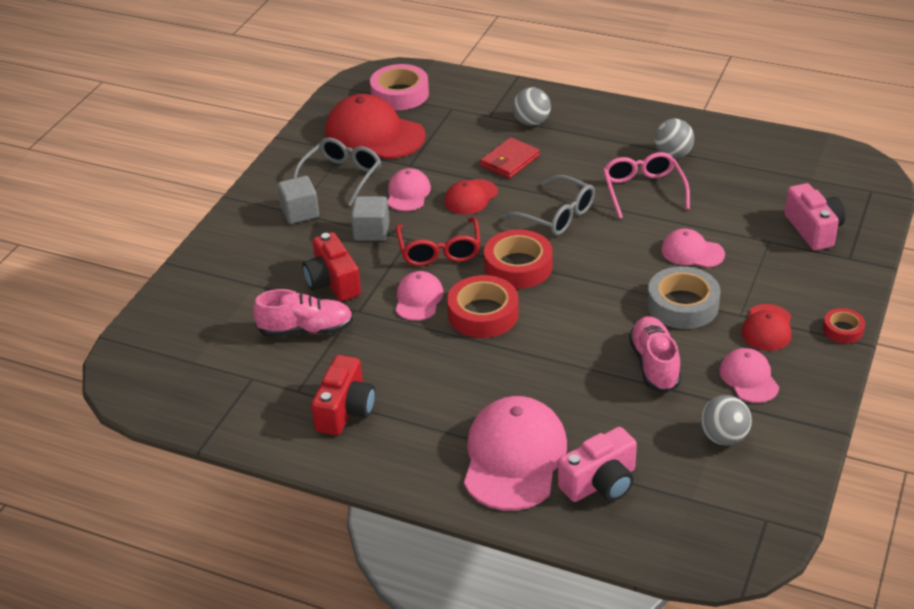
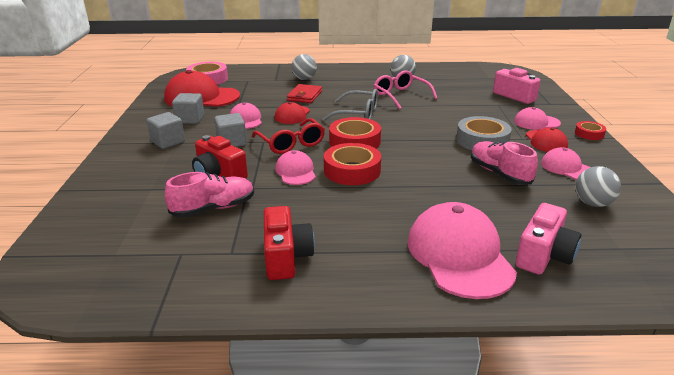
camera: 25 degrees left, 10 degrees down
grey glasses [293,137,381,206] -> grey cube [172,93,204,124]
pink cap [661,229,725,268] -> pink cap moved to [514,107,561,130]

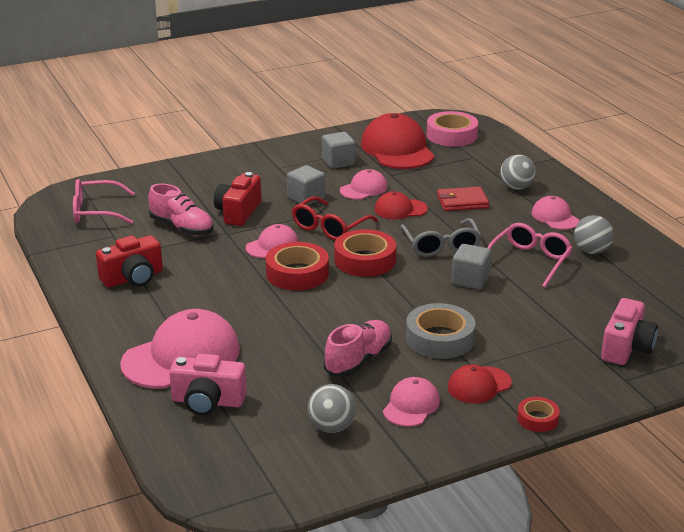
camera: 65 degrees right, 0 degrees up
grey cube [146,112,185,149] -> grey cube moved to [451,244,491,289]
pink cap [514,107,561,130] -> pink cap moved to [532,196,579,230]
none -> pink glasses [73,179,135,224]

